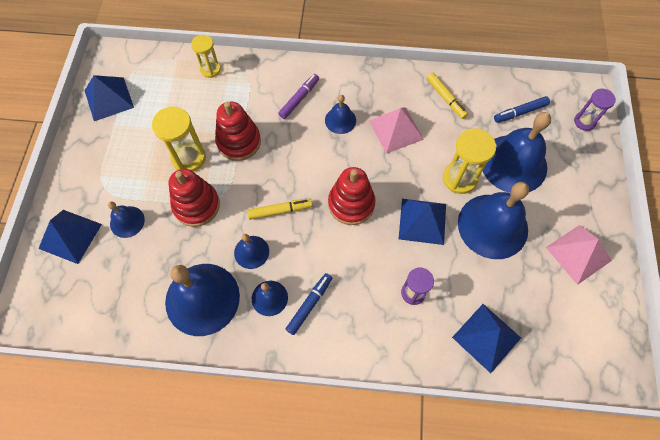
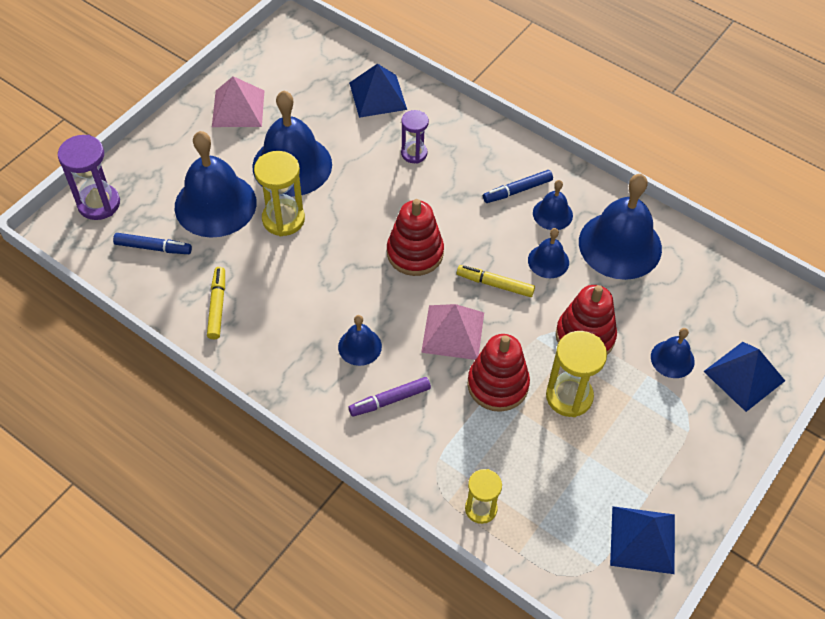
camera: 150 degrees left, 10 degrees down
pink pyramid [369,107,424,154] -> pink pyramid moved to [421,304,484,360]
blue pyramid [399,199,446,245] -> none
purple hourglass [574,89,616,131] -> purple hourglass [57,135,120,220], size x1.55

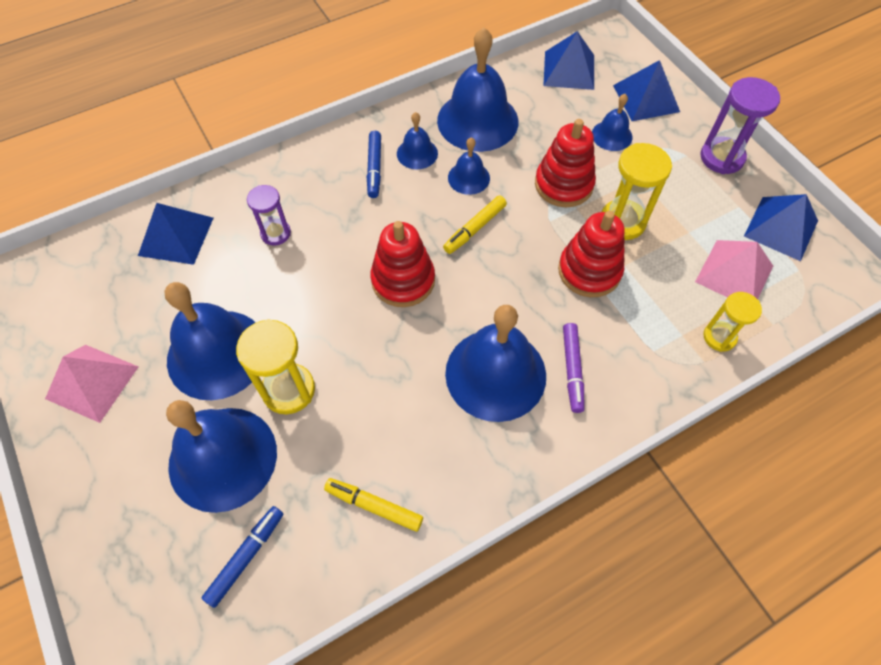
camera: 65 degrees left, 5 degrees up
purple hourglass [57,135,120,220] -> purple hourglass moved to [700,77,780,174]
blue bell [338,315,382,366] -> blue bell [445,305,546,422], size x2.03
pink pyramid [421,304,484,360] -> pink pyramid moved to [695,240,773,299]
none -> blue pyramid [543,31,594,90]

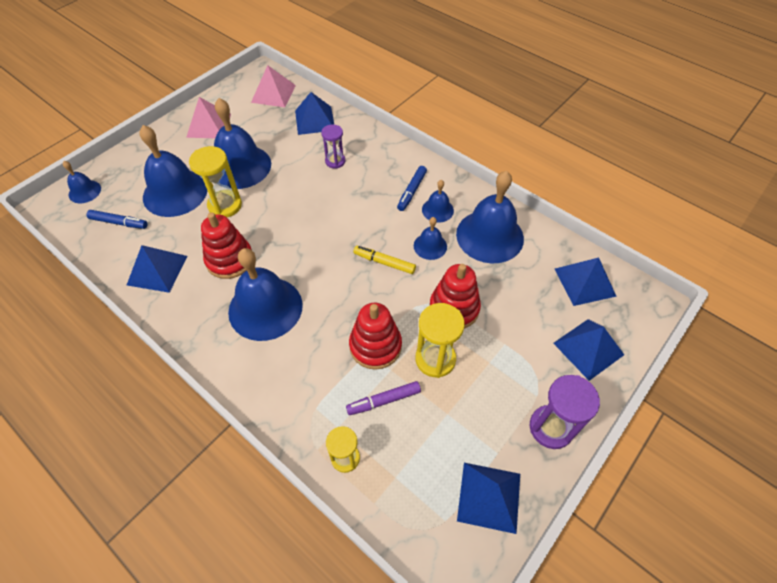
camera: 70 degrees right, 5 degrees down
yellow marker [324,478,423,532] -> blue pyramid [127,245,187,293]
blue marker [367,131,381,198] -> blue marker turned 45 degrees counterclockwise [397,166,427,211]
red stacking toy [370,221,435,307] -> red stacking toy moved to [201,212,251,279]
purple marker [563,323,585,413] -> purple marker moved to [346,381,421,415]
blue bell [592,94,632,151] -> blue bell moved to [63,161,101,203]
pink pyramid [695,240,773,299] -> pink pyramid moved to [251,65,296,107]

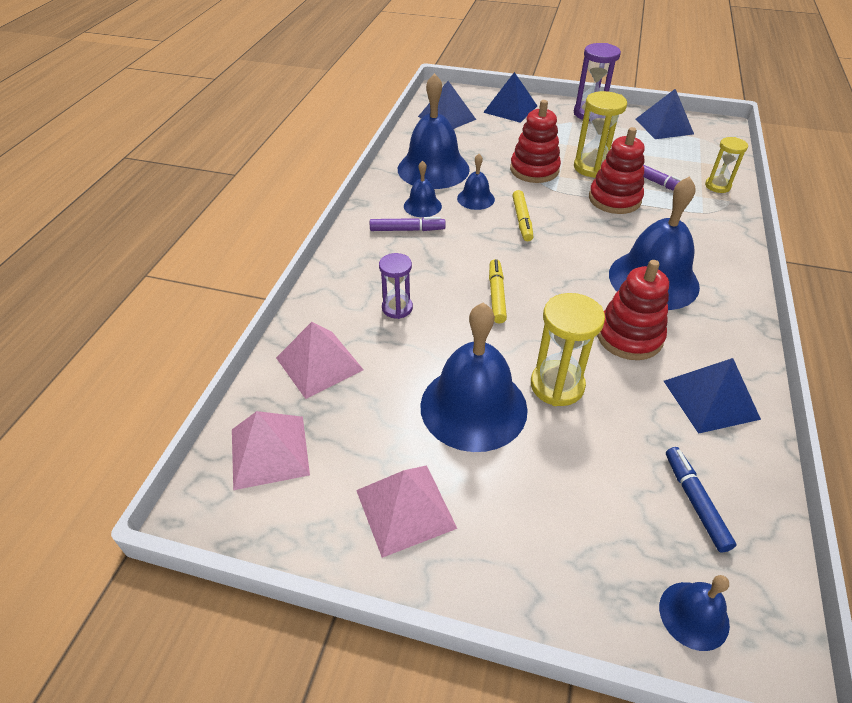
camera: 115 degrees left, 10 degrees down
blue bell [139,125,207,217] -> none
blue pyramid [295,92,334,135] -> pink pyramid [276,322,364,399]
blue marker [397,166,427,211] -> purple marker [370,217,446,231]
none -> yellow marker [489,259,507,324]

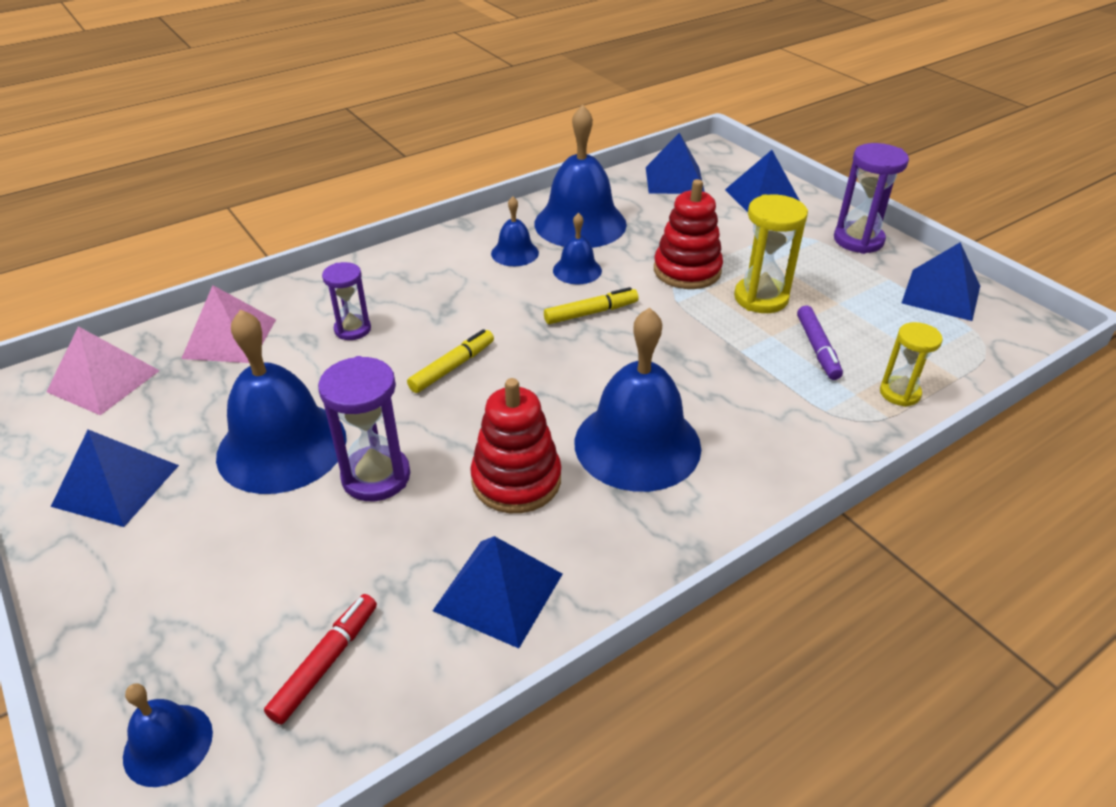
camera: 40 degrees right, 5 degrees down
pink pyramid [356,465,457,558] -> blue pyramid [51,430,179,527]
purple marker [370,217,446,231] -> none
yellow marker [512,190,533,241] -> yellow marker turned 150 degrees counterclockwise [544,287,639,324]
yellow hourglass [531,293,605,406] -> purple hourglass [318,356,410,501]
red stacking toy [589,127,645,214] -> none
blue marker [666,447,736,553] -> red marker [264,594,377,725]

